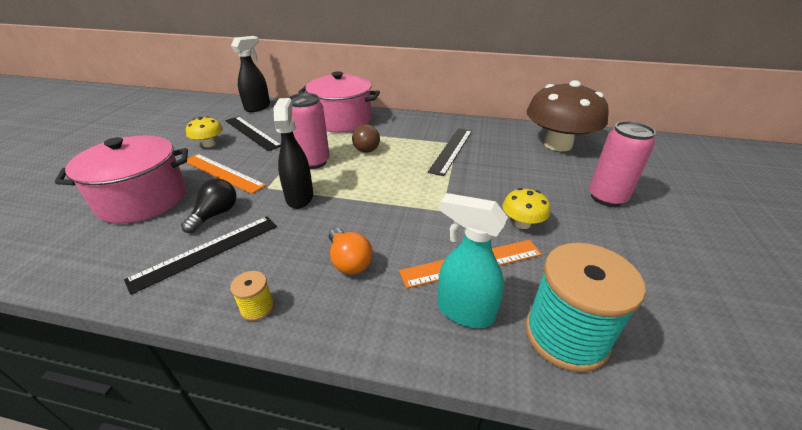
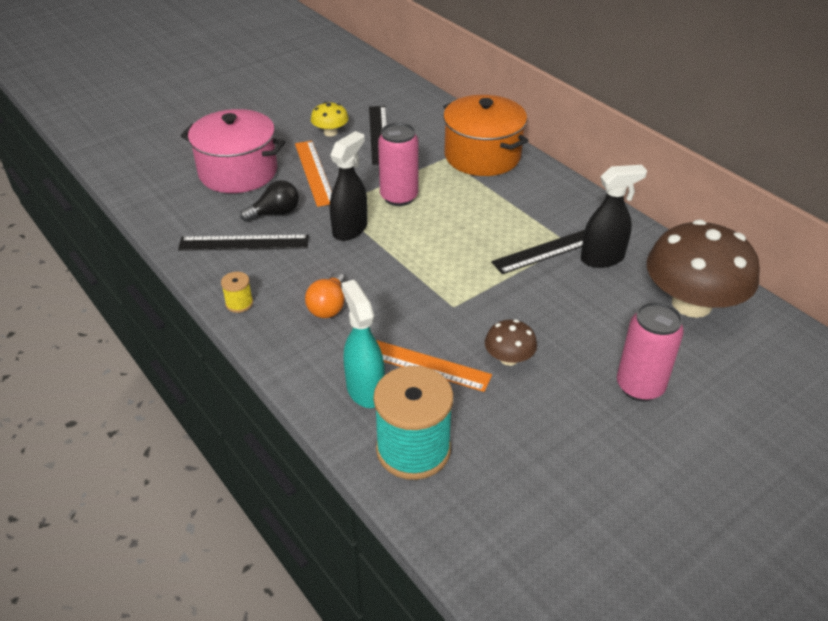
camera: 40 degrees right, 5 degrees up
black spray bottle [231,36,270,112] -> black spray bottle moved to [581,165,647,268]
pink pot [298,71,380,133] -> orange pot [443,95,529,176]
brown light bulb [352,124,380,153] -> none
yellow mushroom [502,188,550,229] -> brown mushroom [485,319,537,366]

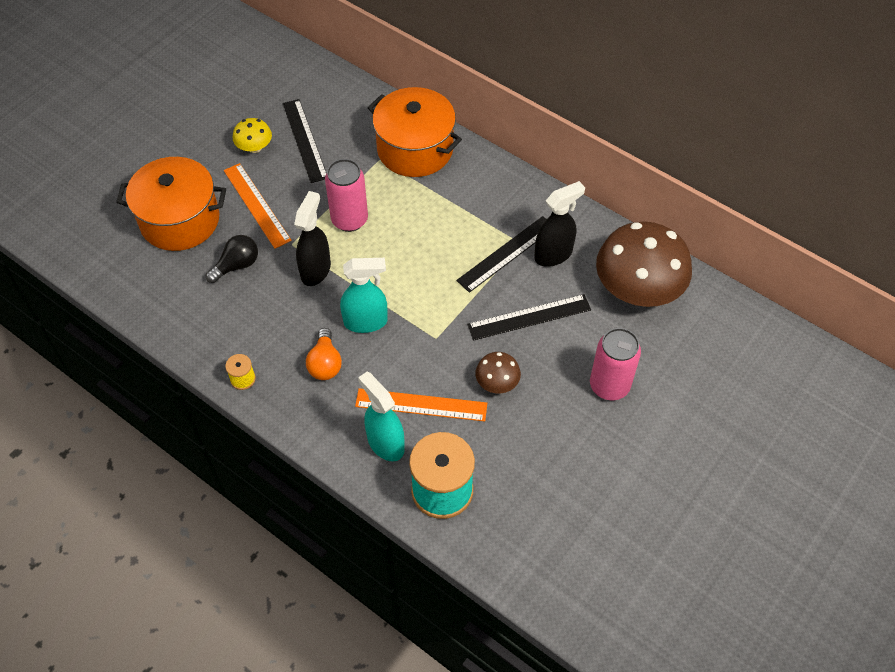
camera: 15 degrees left, 15 degrees up
black ruler [178,235,309,251] -> black ruler moved to [467,294,591,341]
pink pot [180,109,285,193] -> orange pot [116,157,226,251]
none -> turquoise spray bottle [340,258,388,333]

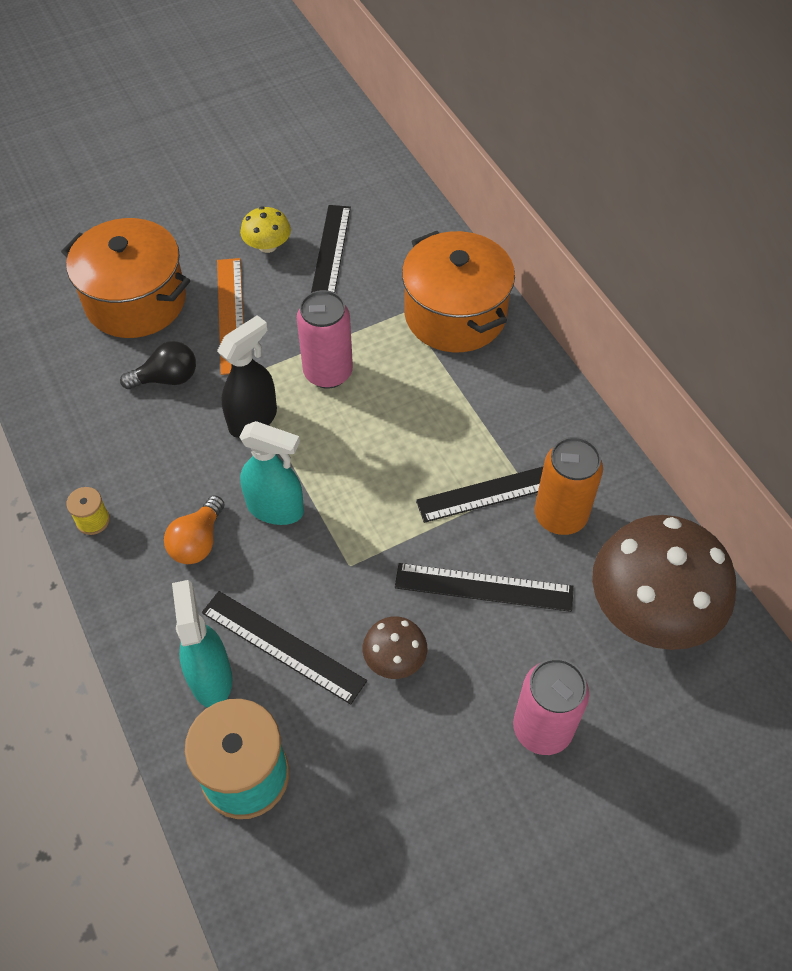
camera: 25 degrees right, 0 degrees up
orange ruler [355,388,487,421] -> black ruler [202,591,367,705]
black spray bottle [534,181,585,267] -> orange can [534,437,603,535]

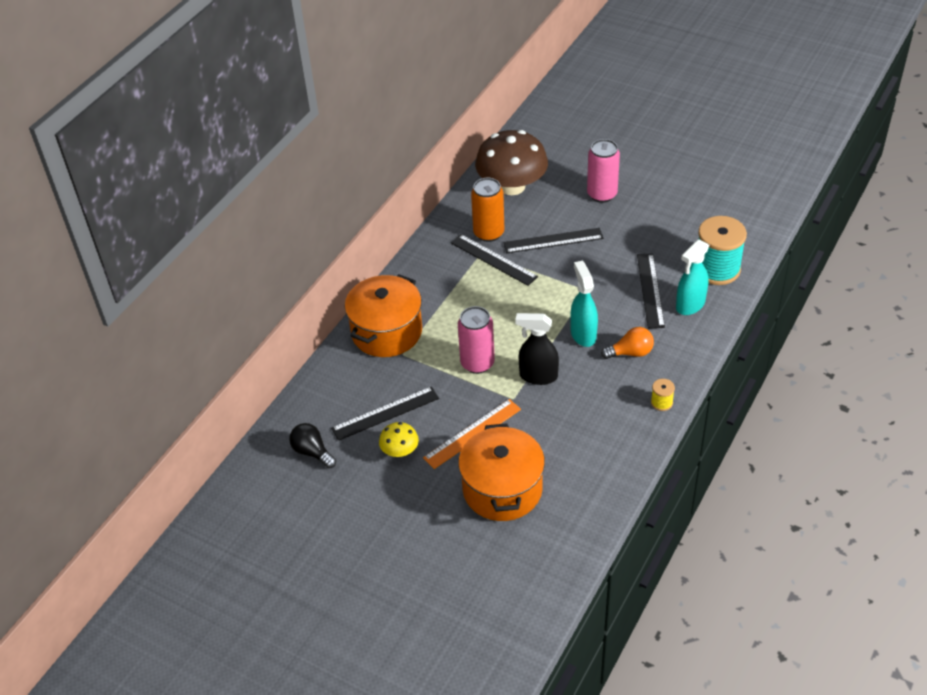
camera: 120 degrees left, 10 degrees down
black light bulb [120,341,196,389] -> black light bulb moved to [289,423,336,468]
brown mushroom [363,616,427,679] -> none
black ruler [395,563,574,612] -> black ruler turned 75 degrees counterclockwise [503,228,603,253]

